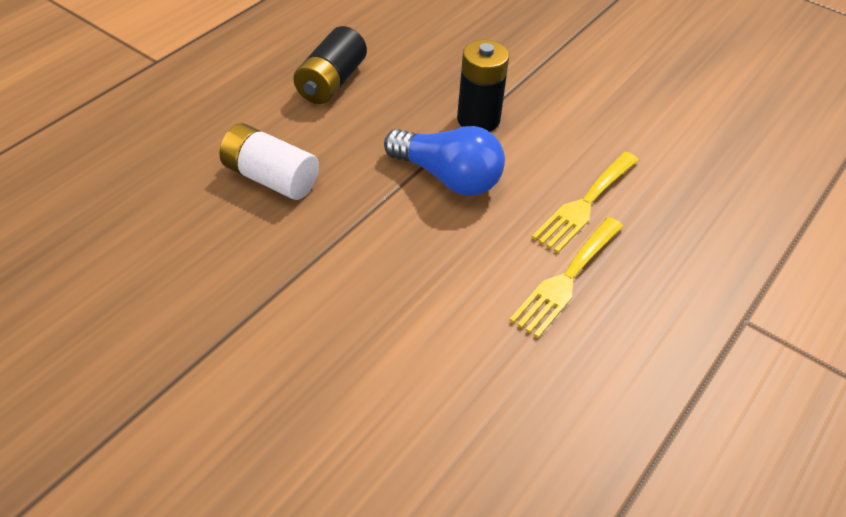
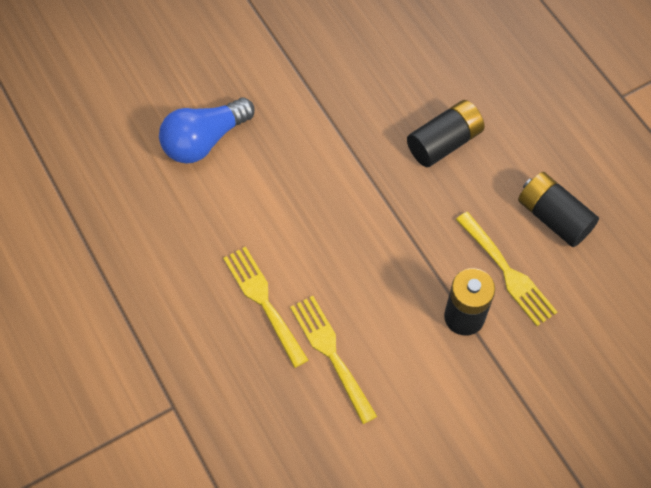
camera: 115 degrees right, 15 degrees up
white battery [219,123,319,200] -> black battery [407,100,484,167]
blue light bulb [384,126,505,196] -> blue light bulb moved to [159,97,255,164]
none -> yellow fork [456,212,557,326]

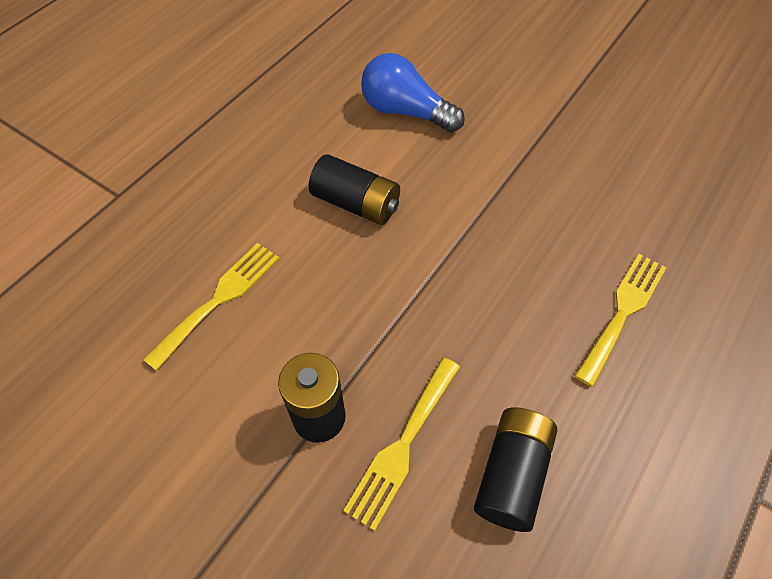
camera: 65 degrees right, 5 degrees down
yellow fork [223,246,308,368] -> yellow fork moved to [575,254,667,387]
black battery [407,100,484,167] -> black battery moved to [309,154,400,225]

